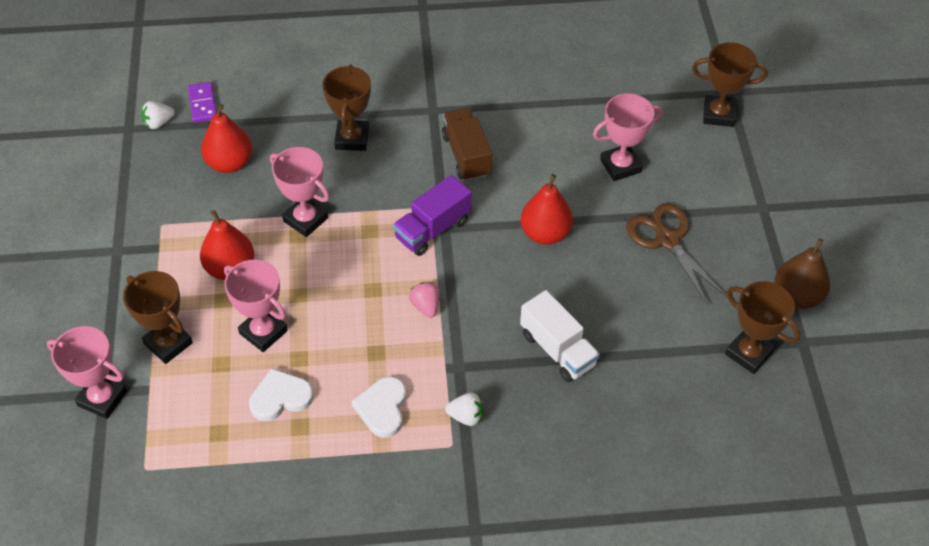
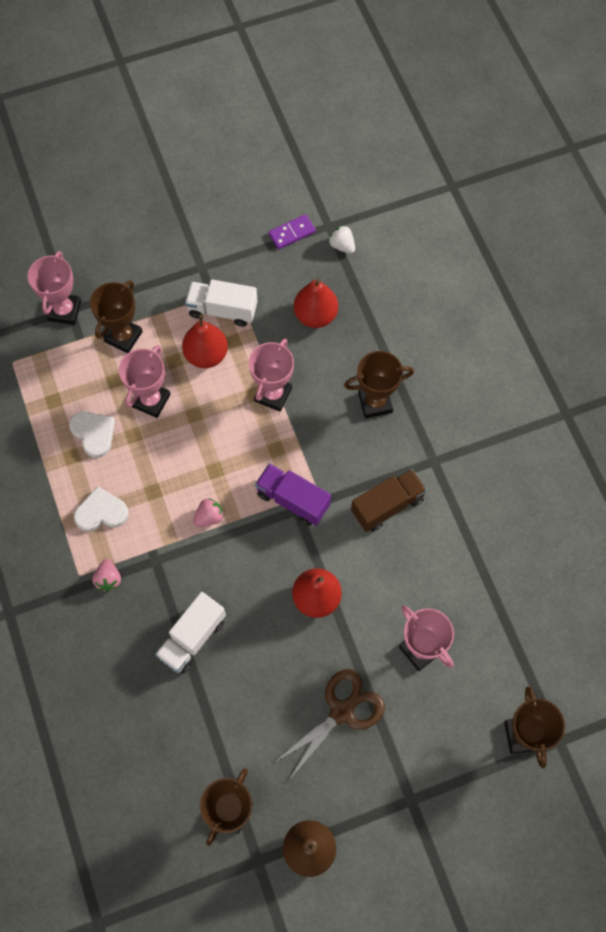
camera: 75 degrees right, 15 degrees up
purple domino [188,82,217,123] -> purple domino moved to [268,214,316,249]
white strawberry [445,392,484,426] -> pink strawberry [92,559,121,591]
none -> white truck [185,279,258,327]

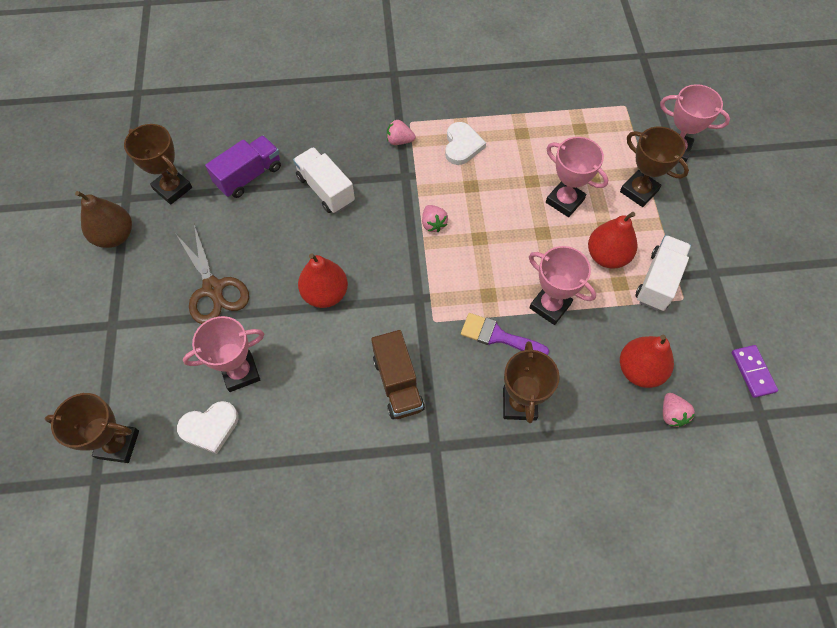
camera: 105 degrees right, 5 degrees down
white heart [69,411,115,458] -> white heart moved to [177,401,239,454]
purple truck [255,463,331,526] -> purple truck moved to [205,135,281,198]
white strawberry [328,225,355,254] -> none
none -> purple brush [461,313,549,355]
none -> pink strawberry [663,393,695,427]

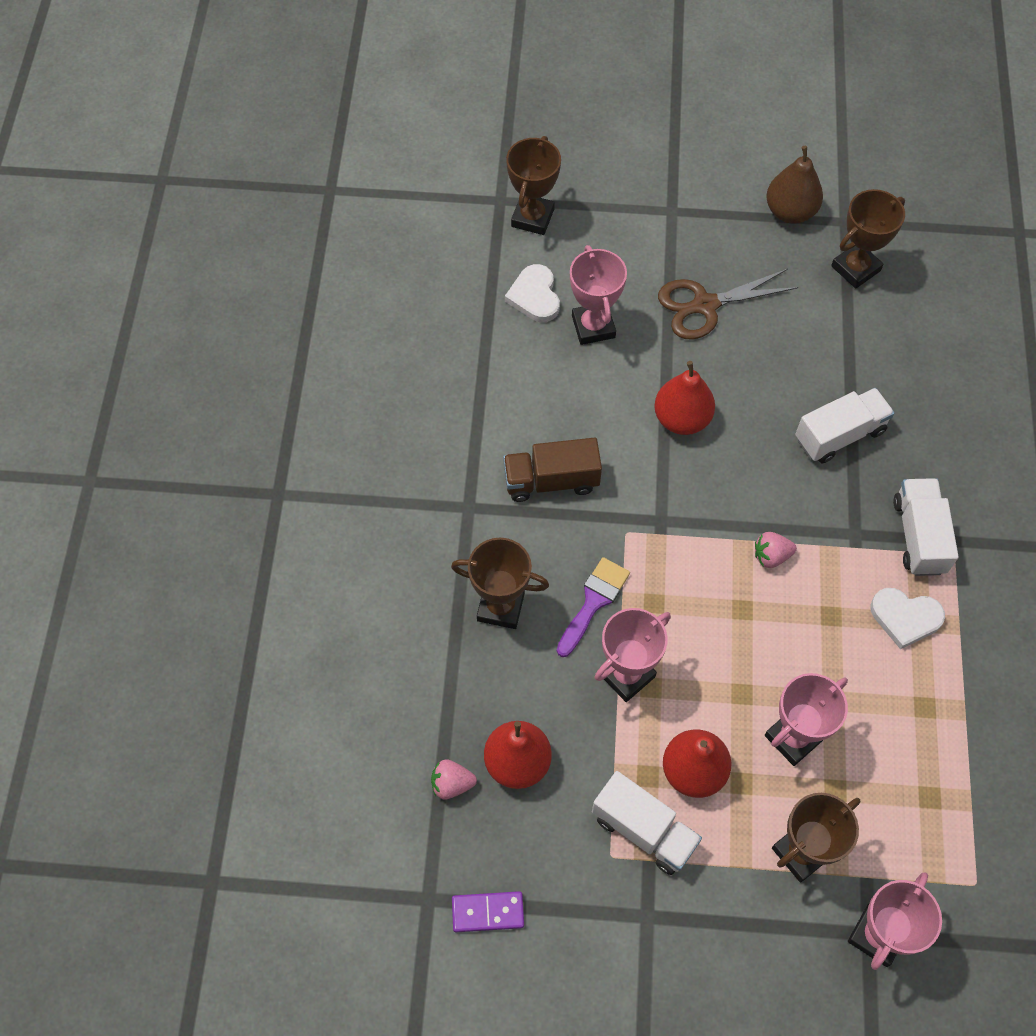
camera: 100 degrees right, 0 degrees up
purple truck [205,135,281,198] -> none
pink strawberry [387,120,416,145] -> white truck [893,478,959,576]

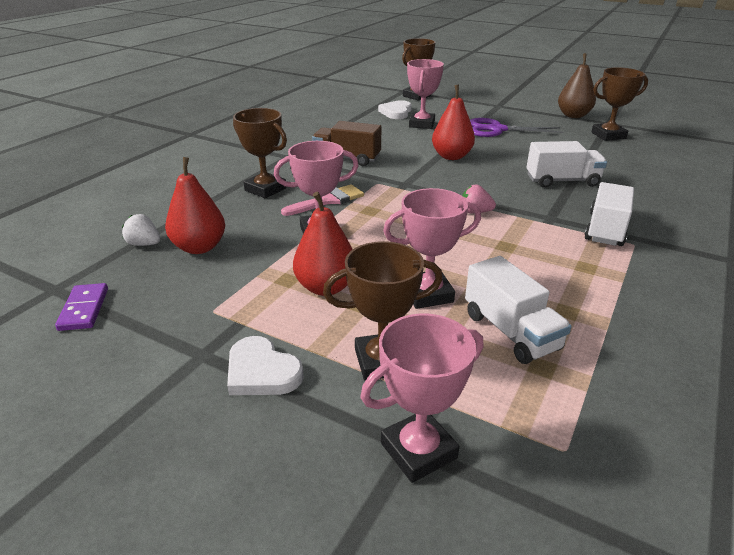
camera: 25 degrees right, 30 degrees down
pink strawberry [431,759,477,800] -> white strawberry [122,214,161,246]
purple domino [452,891,524,932] -> purple domino turned 60 degrees clockwise [55,283,108,331]
purple brush [557,557,630,657] -> pink brush [281,184,364,216]
white truck [592,771,702,875] -> white truck moved to [465,256,572,364]
brown scissors [658,269,799,339] -> purple scissors [470,118,564,137]
white heart [870,588,945,649] -> white heart moved to [227,336,304,395]

